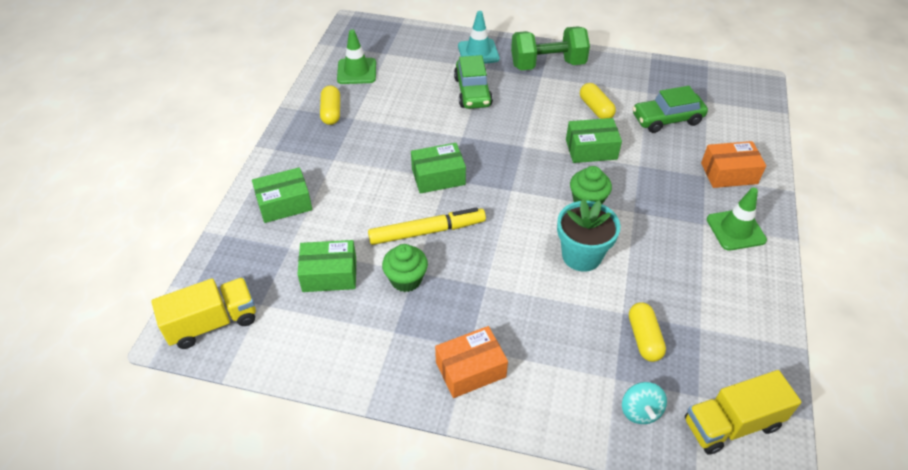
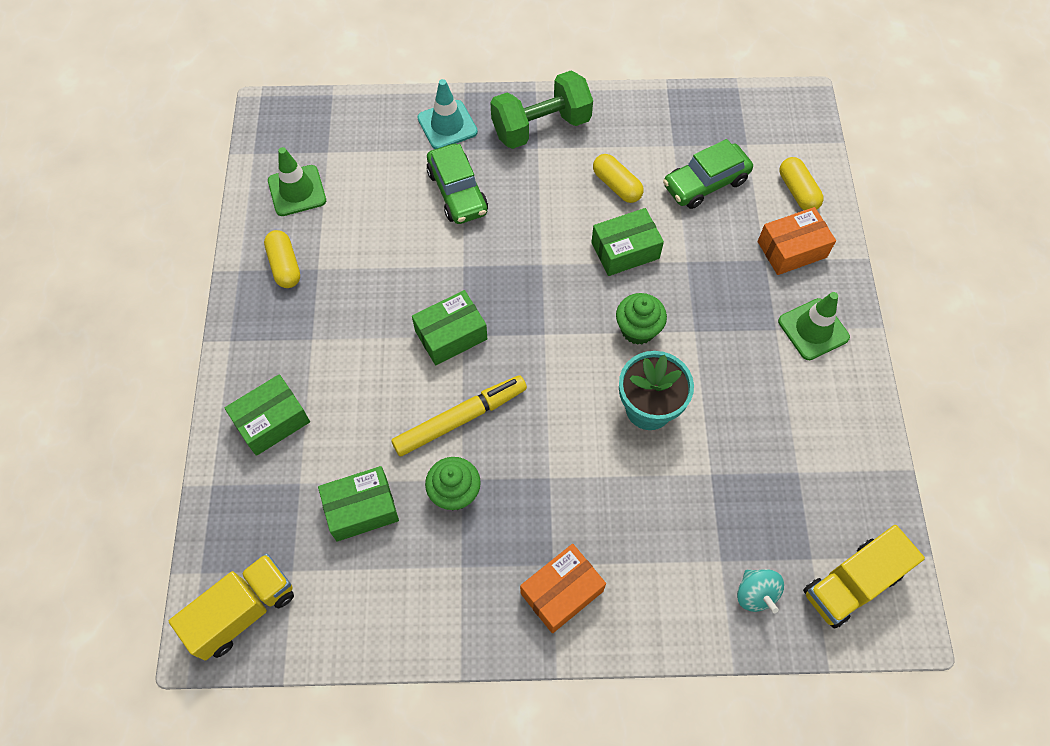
camera: 15 degrees left, 15 degrees up
yellow capsule [629,302,666,362] -> yellow capsule moved to [780,157,824,210]

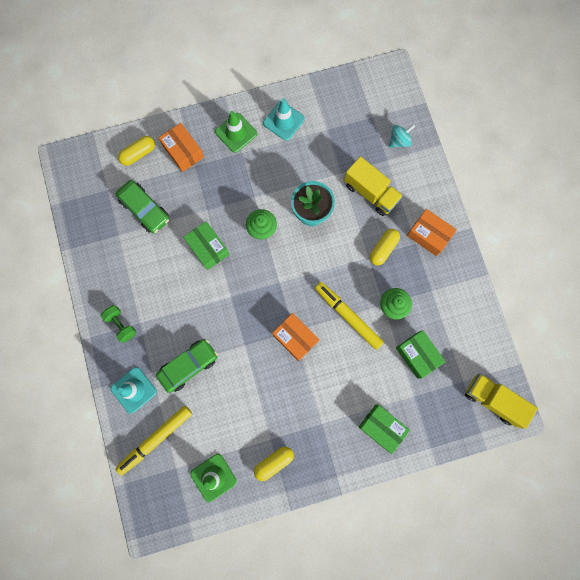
camera: 105 degrees left, 15 degrees up
green box [412,290,487,365] -> orange box [272,313,319,361]
green dumbbell [491,71,593,149] -> green dumbbell [101,305,137,343], size x0.54
yellow capsule [593,154,644,203] -> yellow capsule moved to [370,229,400,265]
yellow truck [803,525,925,629] -> yellow truck moved to [344,156,403,216]
none -> yellow marker [115,406,192,476]
none -> turquoise traffic cone [263,98,305,141]

